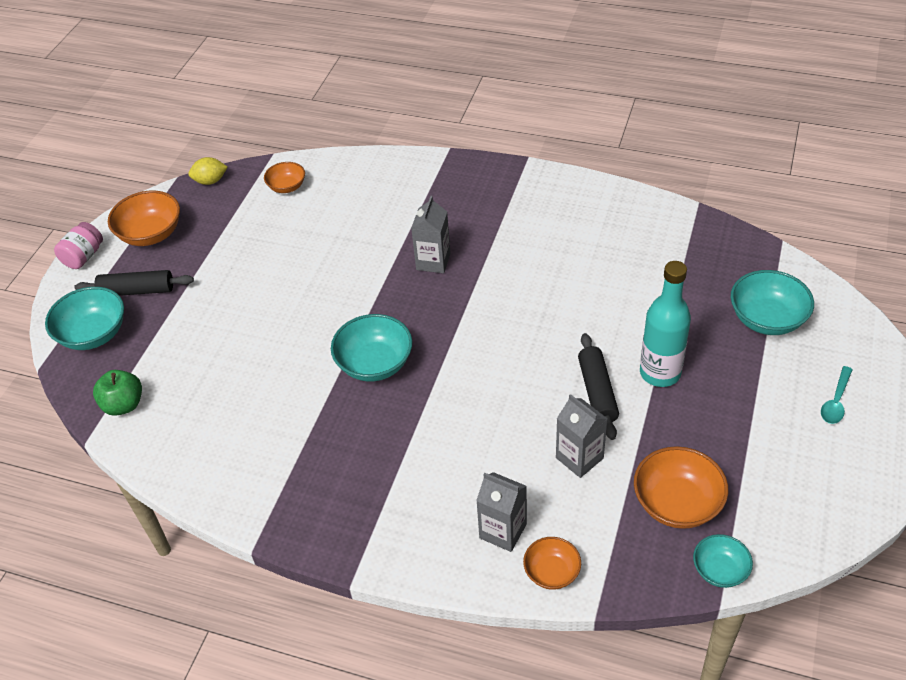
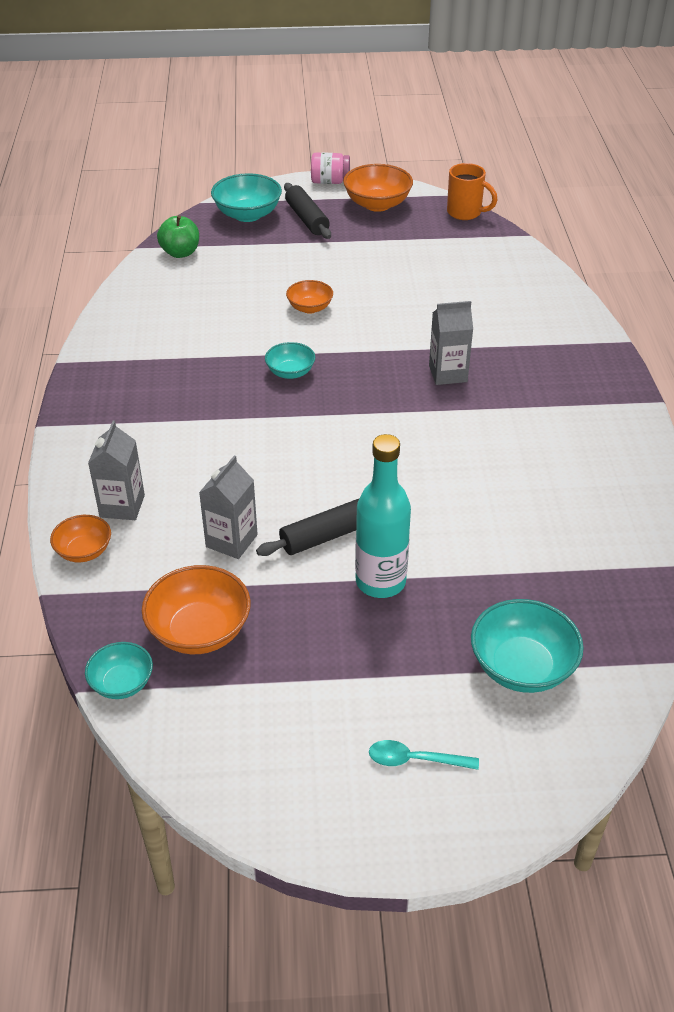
camera: 65 degrees right, 5 degrees down
yellow lemon [188,157,228,185] -> orange mug [447,163,498,220]
orange bowl [264,162,305,193] -> orange bowl moved to [286,280,333,314]
turquoise bowl [331,314,412,382] -> turquoise bowl [265,342,315,379], size x0.60

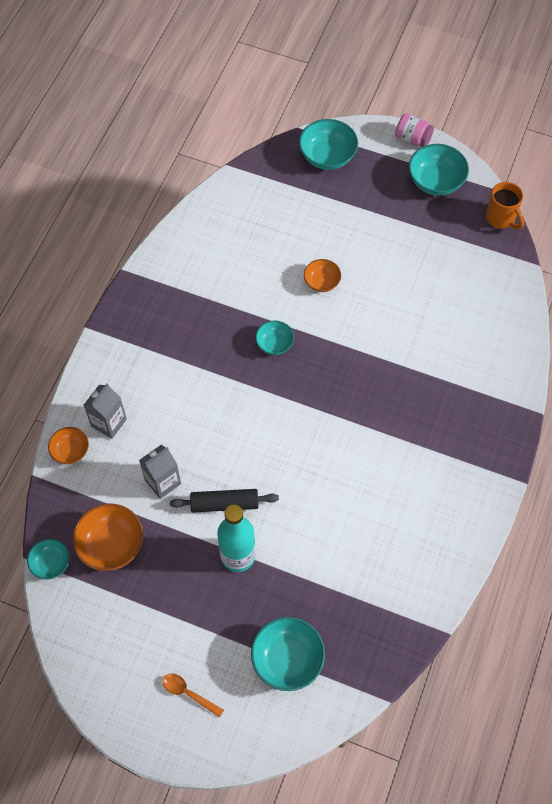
camera: 25 degrees right, 20 degrees up
green apple [157,215,199,258] -> none
black rolling pin [284,183,331,239] -> none
orange bowl [343,164,413,212] -> turquoise bowl [409,144,469,196]
turquoise spoon [369,740,479,770] -> orange spoon [162,673,224,718]
grey carton [429,301,473,385] -> none

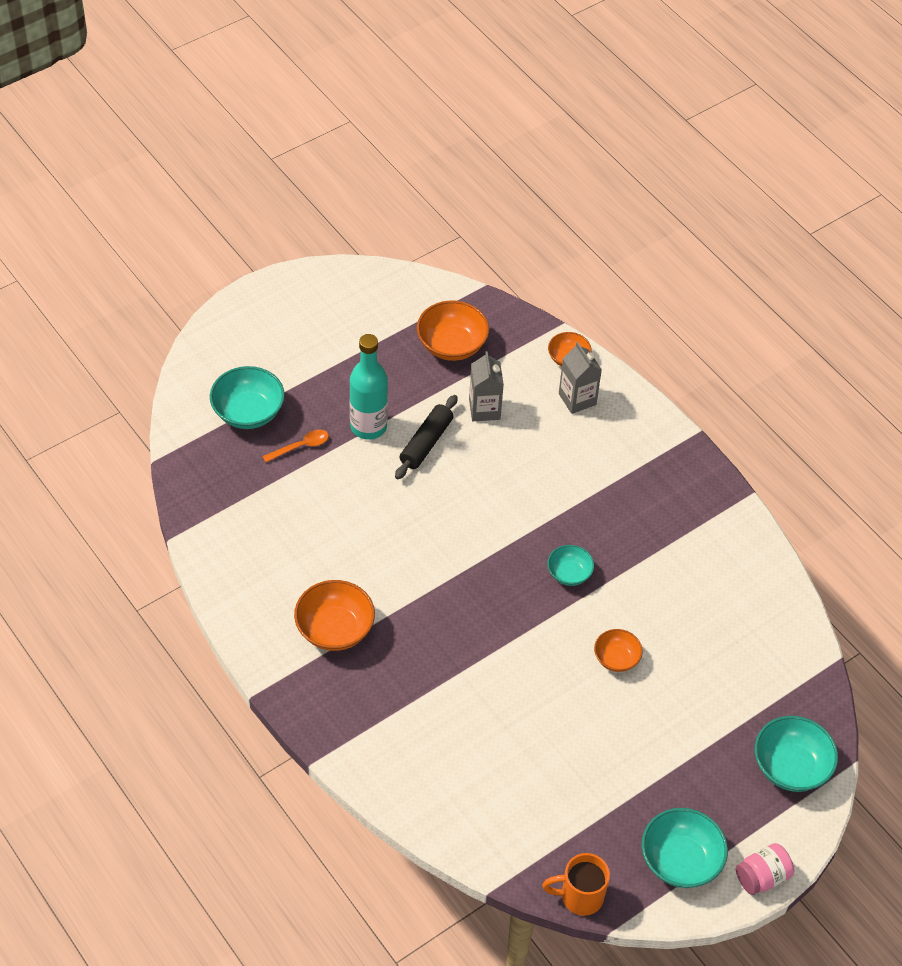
camera: 120 degrees right, 10 degrees down
turquoise bowl [27,539,70,580] -> none
orange spoon [162,673,224,718] -> orange spoon moved to [262,430,329,462]
none -> orange bowl [294,580,375,651]

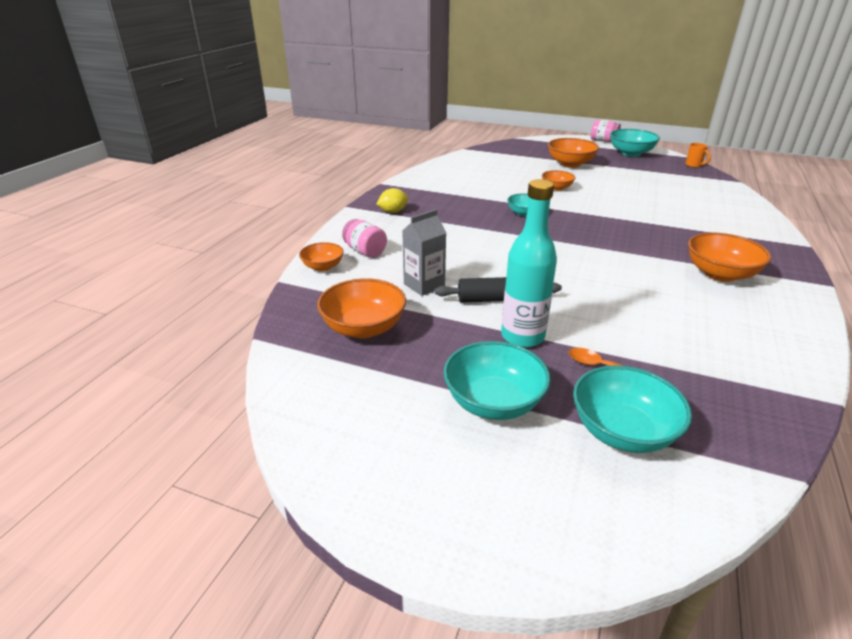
camera: 120 degrees left, 20 degrees down
orange mug [542,853,610,916] -> orange mug [685,143,711,168], size x0.63
grey carton [559,342,602,414] -> pink jar [342,219,387,258]
turquoise bowl [755,716,838,792] -> turquoise bowl moved to [443,341,551,420]
none -> yellow lemon [377,188,408,213]
none -> orange bowl [548,138,599,168]

